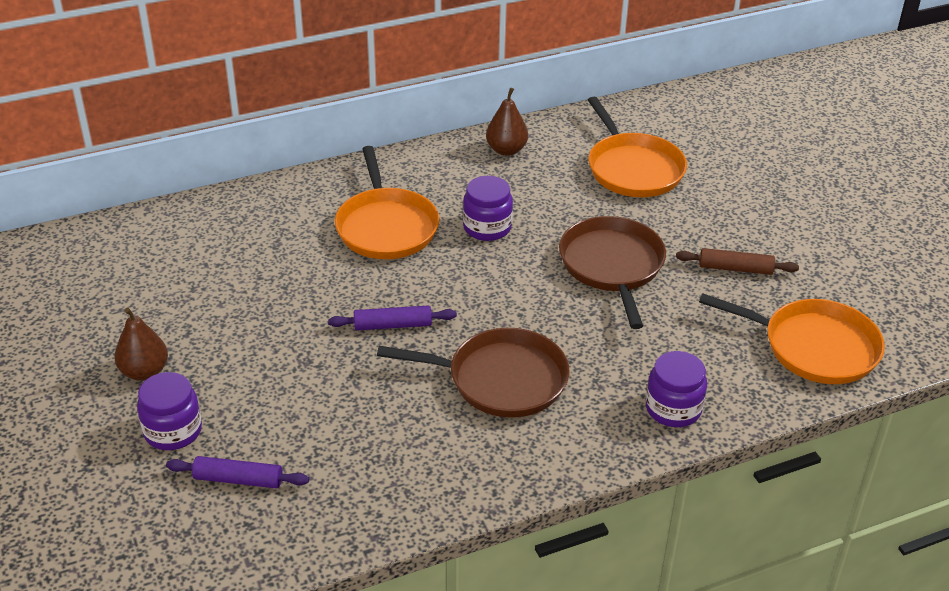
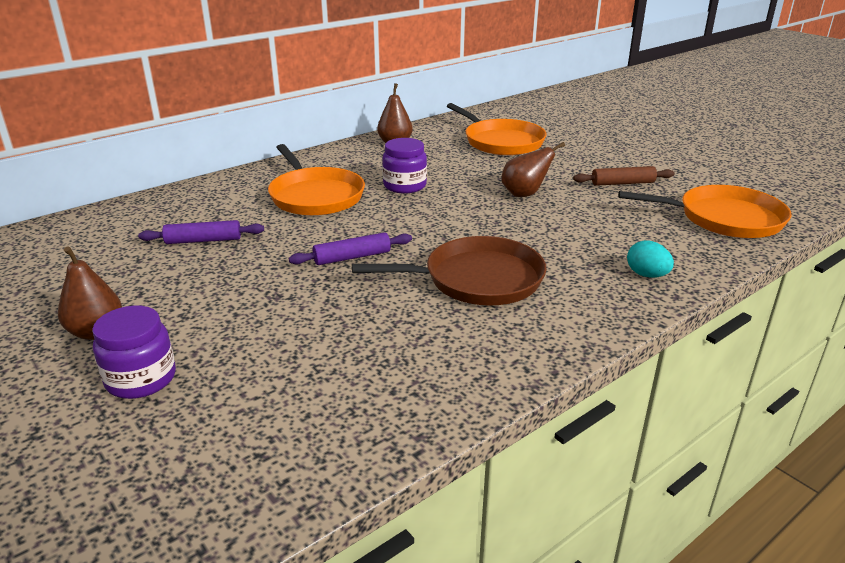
camera: 15 degrees left, 10 degrees down
purple rolling pin [166,456,309,488] -> purple rolling pin moved to [138,220,264,244]
brown pan [559,216,666,329] -> brown pear [501,142,565,197]
purple jar [646,351,707,427] -> turquoise egg [627,240,674,278]

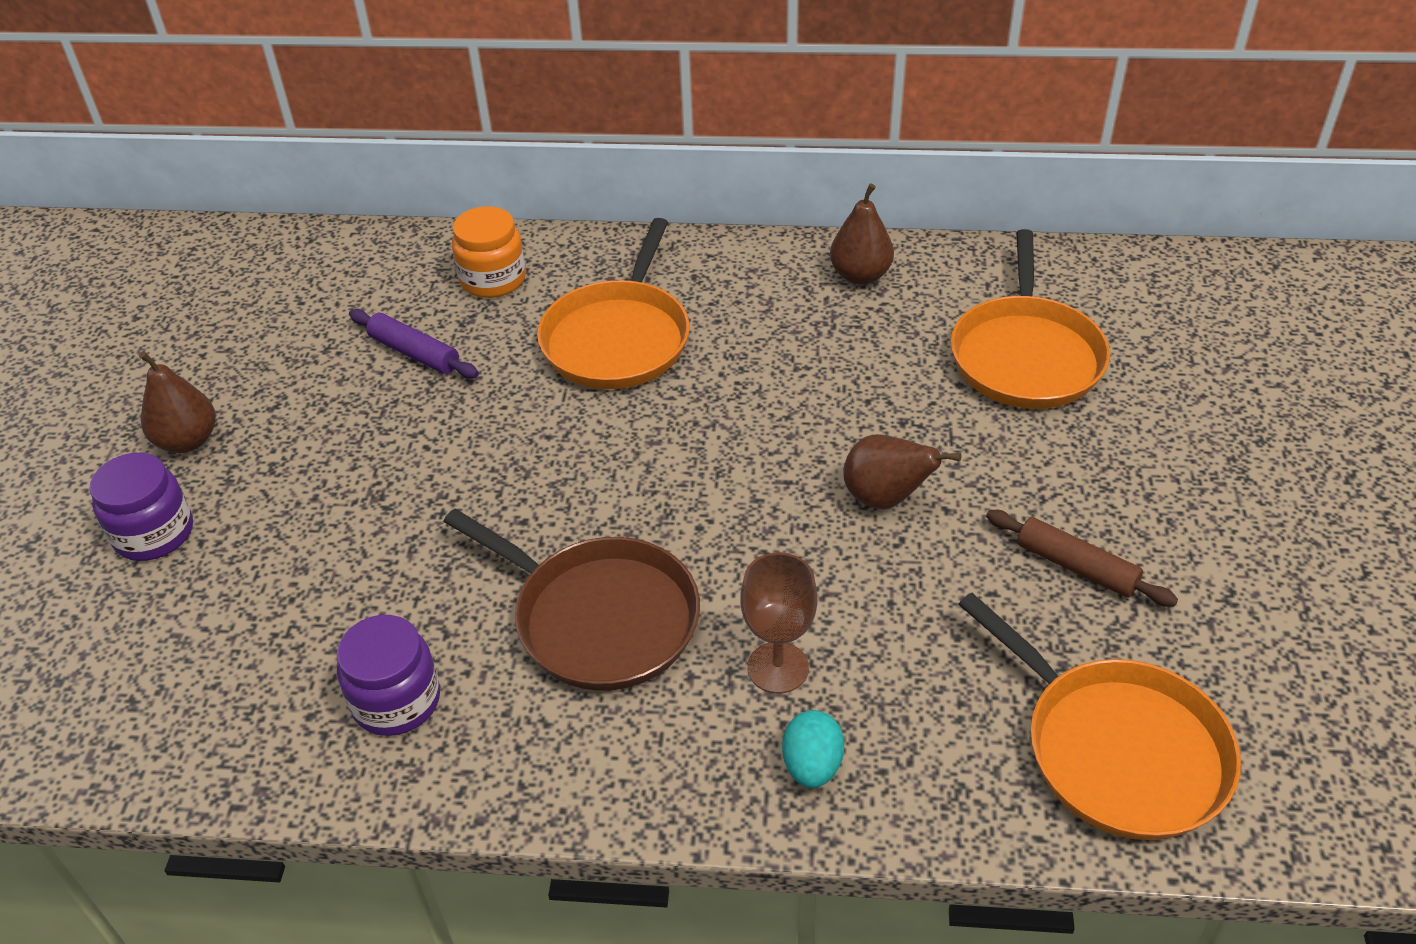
camera: 45 degrees right, 15 degrees up
purple rolling pin [289,232,412,265] -> none
purple jar [382,138,427,193] -> purple jar moved to [337,615,440,736]
none -> orange jar [452,206,526,298]
none -> brown goblet [740,552,818,694]

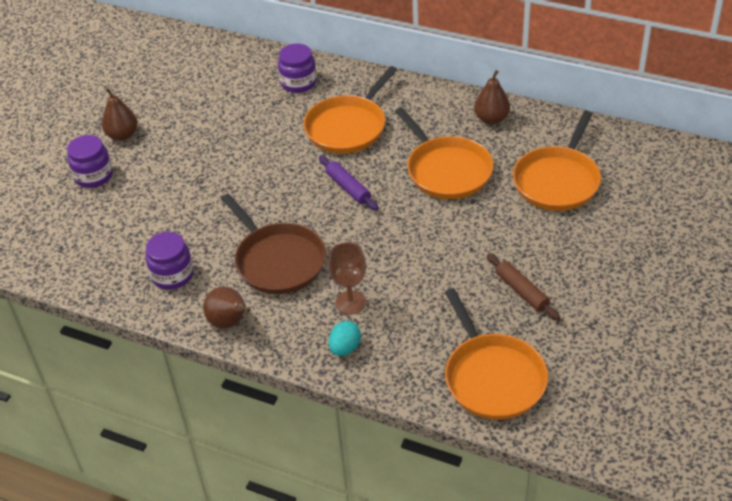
camera: 20 degrees right, 0 degrees up
purple rolling pin [349,309,479,378] -> purple rolling pin moved to [319,156,379,211]
orange jar [452,206,526,298] -> purple jar [278,43,317,93]
brown pear [843,434,962,509] -> brown pear moved to [203,287,251,329]
none -> orange pan [395,107,493,199]

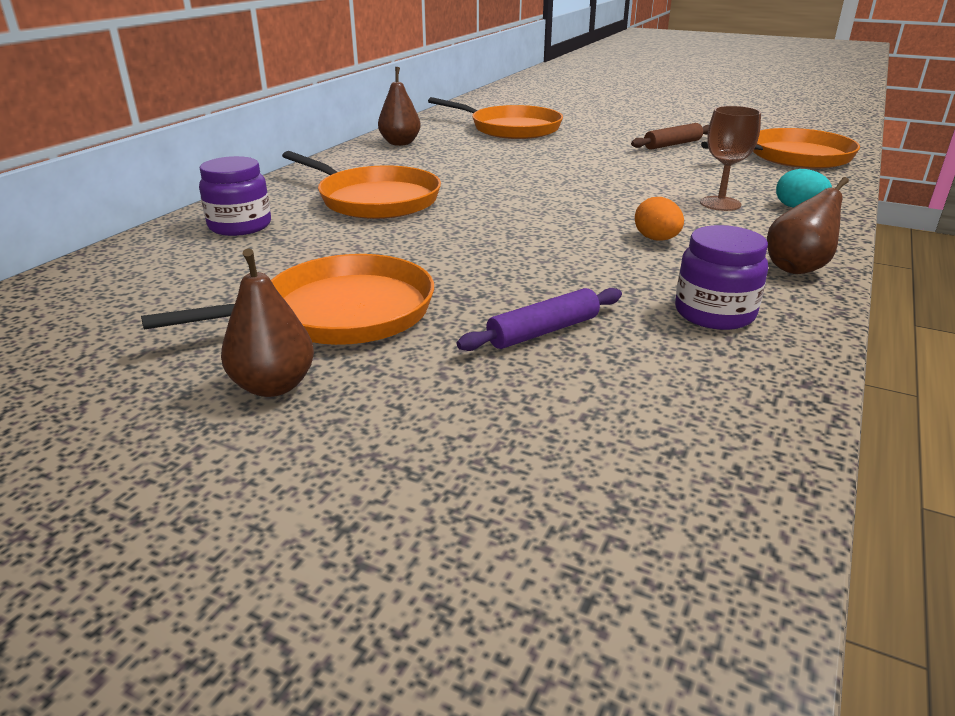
camera: 90 degrees left, 15 degrees down
purple jar [67,135,113,188] -> none
brown pan [221,194,326,294] -> orange egg [635,197,684,241]
purple rolling pin [319,156,379,211] -> purple rolling pin moved to [457,288,622,351]
orange pan [395,107,493,199] -> orange pan moved to [141,254,434,345]

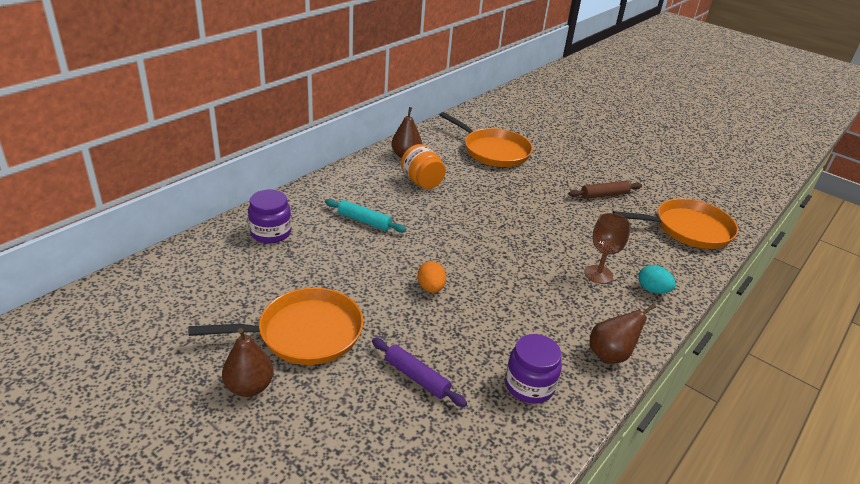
camera: 10 degrees right, 5 degrees up
orange pan [282,151,441,219] -> turquoise rolling pin [325,199,406,233]
purple rolling pin [457,288,622,351] -> purple rolling pin turned 60 degrees clockwise [372,338,467,407]
orange egg [635,197,684,241] -> orange egg moved to [417,261,446,293]
none -> orange jar [401,144,446,189]

